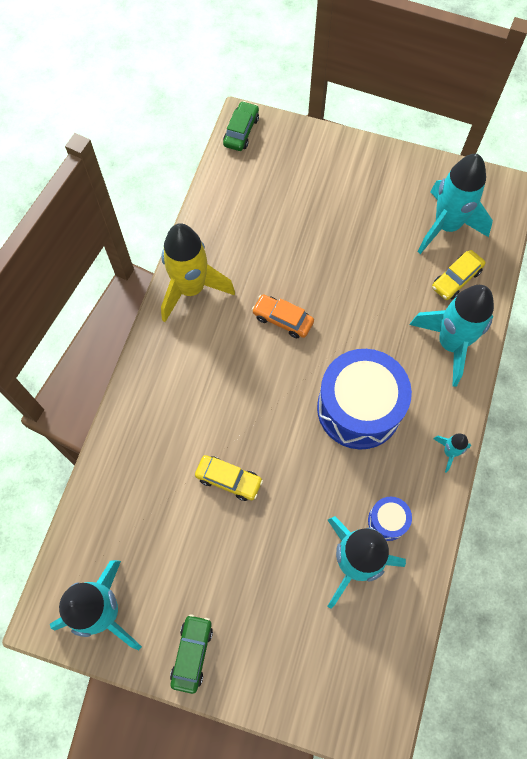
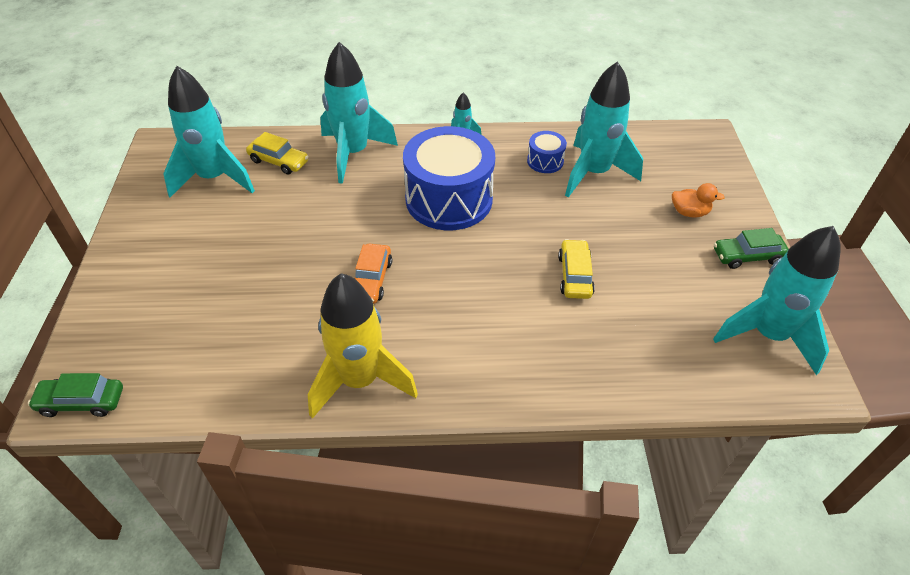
camera: 110 degrees left, 20 degrees down
none -> orange duck [672,183,725,218]

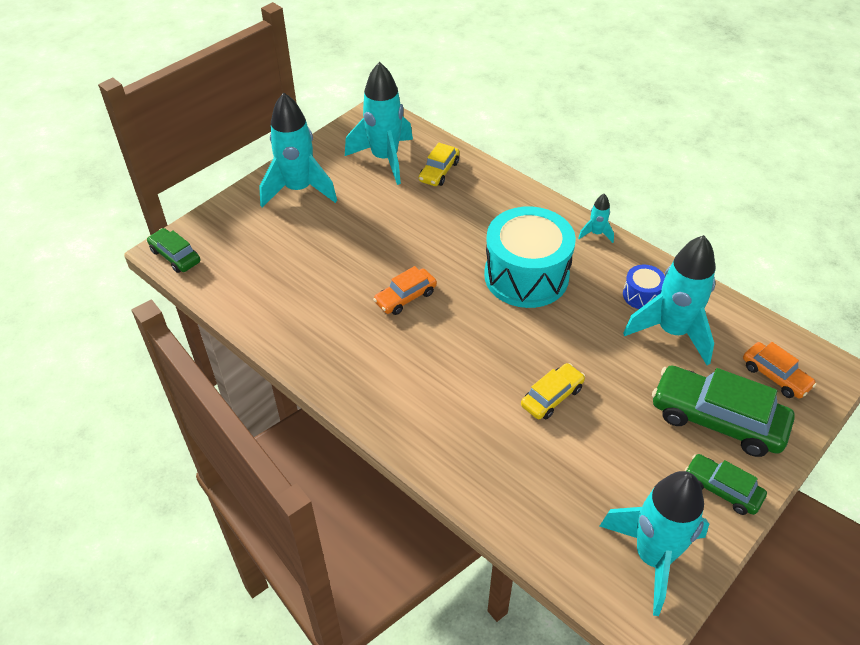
camera: 45 degrees right, 0 degrees up
yellow car [246,132,309,175] -> yellow car turned 45 degrees clockwise [419,143,460,186]
yellow rocket [308,273,418,419] -> none
turquoise rocket [320,42,398,184] -> turquoise rocket moved to [259,92,337,208]
blue drum [403,126,495,230] -> turquoise drum [484,206,576,308]
orange duck [672,183,725,218] -> green car [652,365,795,457]
none -> orange car [743,342,817,399]

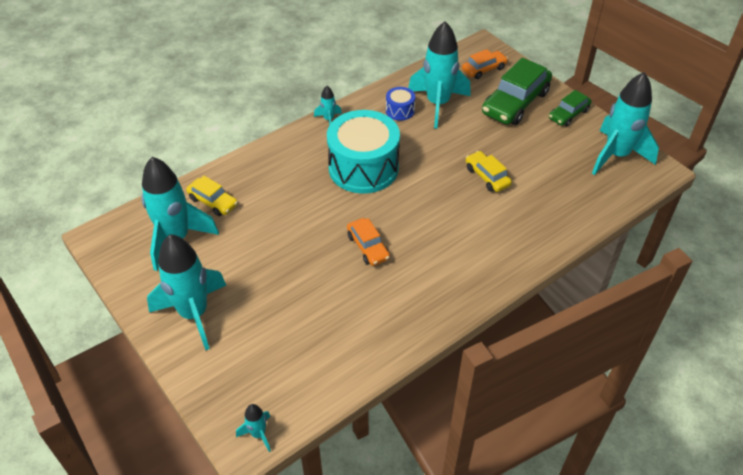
camera: 80 degrees left, 0 degrees up
green car [147,228,200,273] -> turquoise rocket [236,404,271,452]

